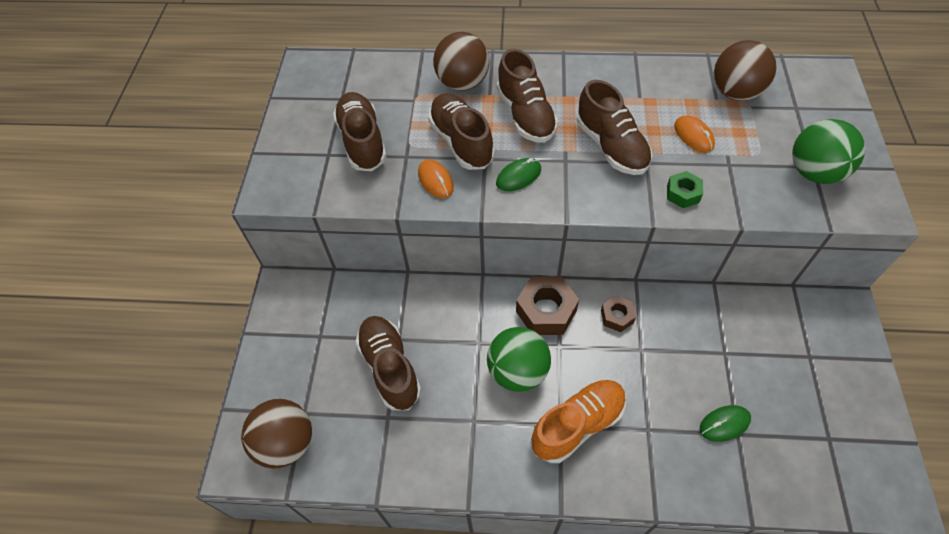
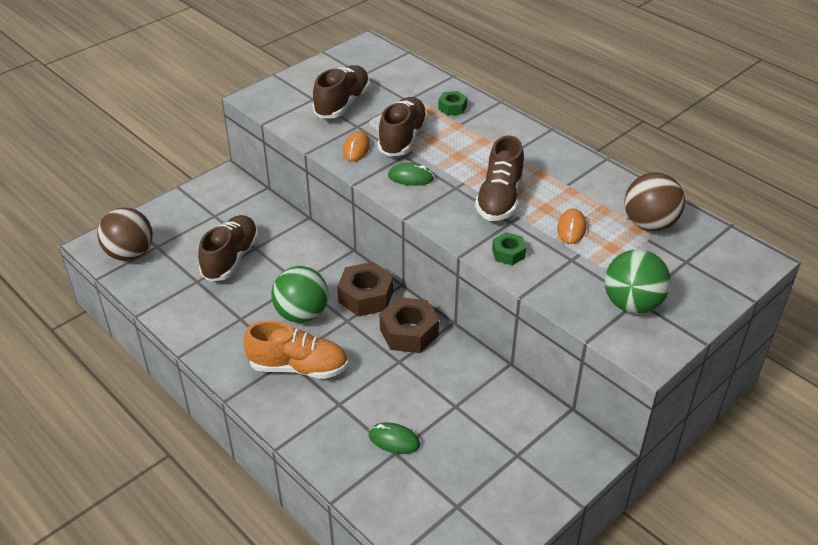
camera: 40 degrees right, 15 degrees down
brown ball [433,32,489,91] -> green nut [438,91,467,116]
brown shoe [497,49,558,143] -> none
brown nut [601,296,636,332] -> brown nut [380,297,439,353], size x1.78

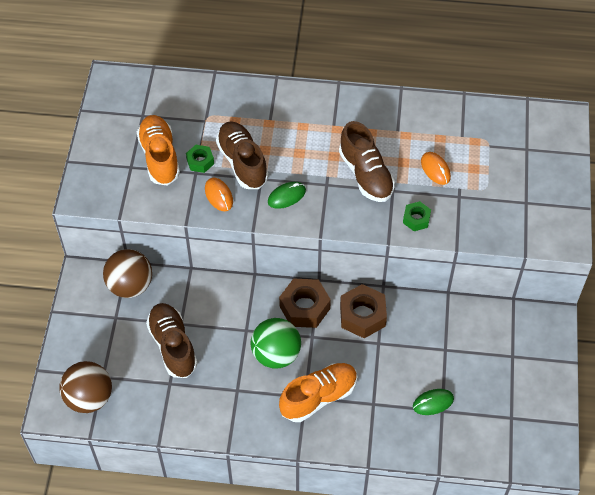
camera: 40 degrees left, 15 degrees up
brown shoe [313,65,370,118] -> orange shoe [137,115,180,186]
green nut [438,91,467,116] -> green nut moved to [186,145,214,173]
green ball [605,250,671,314] -> none
brown ball [624,172,685,231] -> brown ball moved to [103,249,152,298]

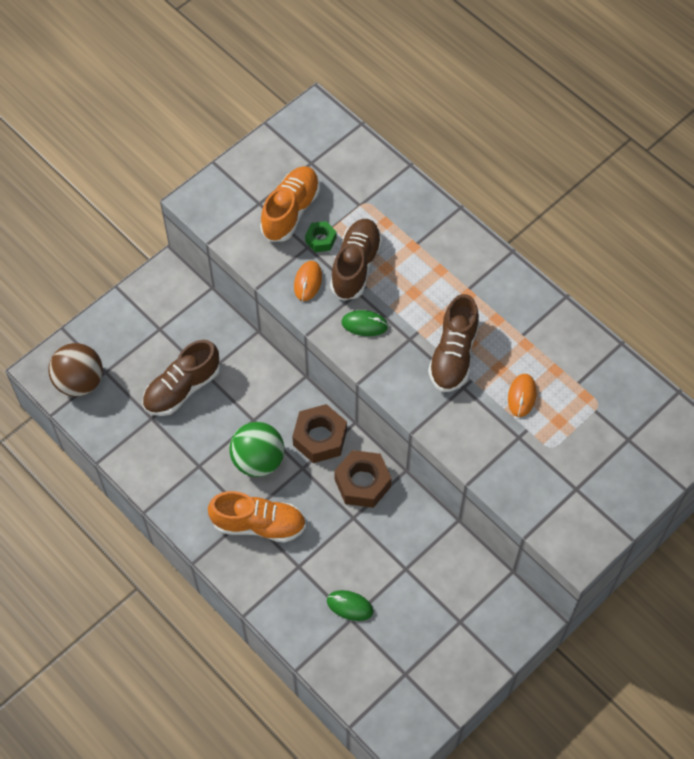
camera: 40 degrees right, 5 degrees up
brown ball [103,249,152,298] -> none
brown shoe [146,303,198,378] -> brown shoe turned 150 degrees counterclockwise [142,340,220,416]
green nut [403,201,431,231] -> none

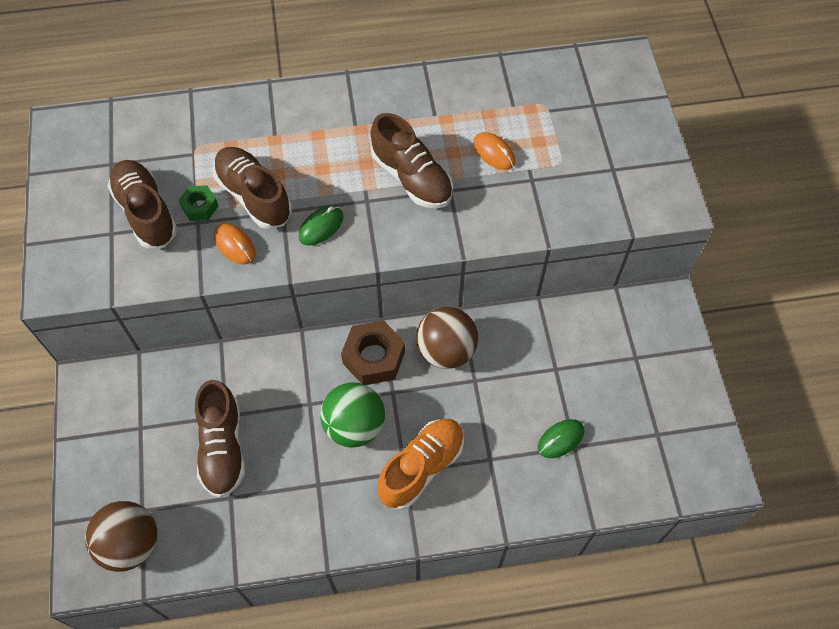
camera: 55 degrees left, 0 degrees up
orange shoe [260,166,320,242] -> brown shoe [107,160,177,248]
brown nut [334,450,392,508] -> brown ball [416,307,478,369]

